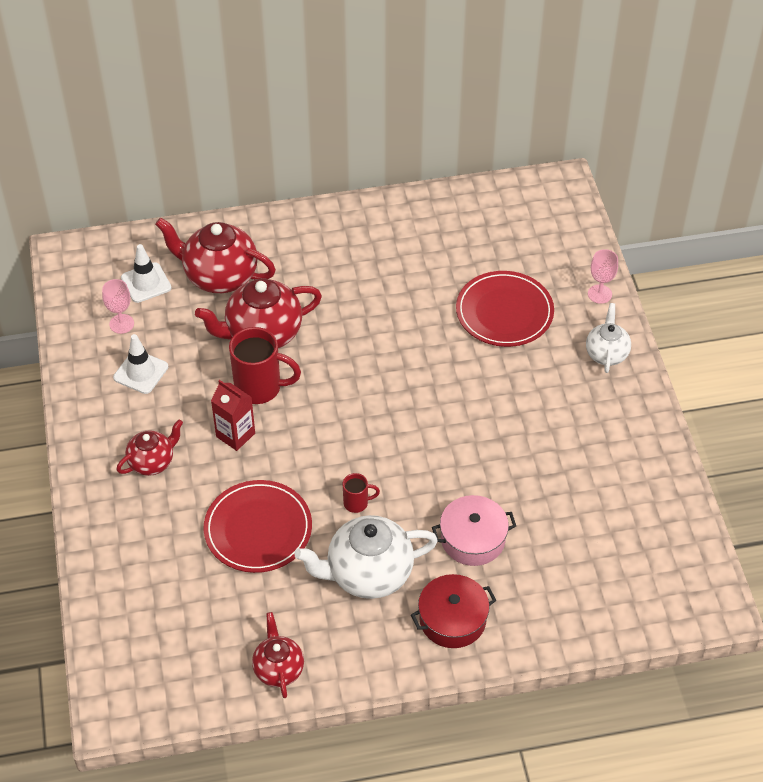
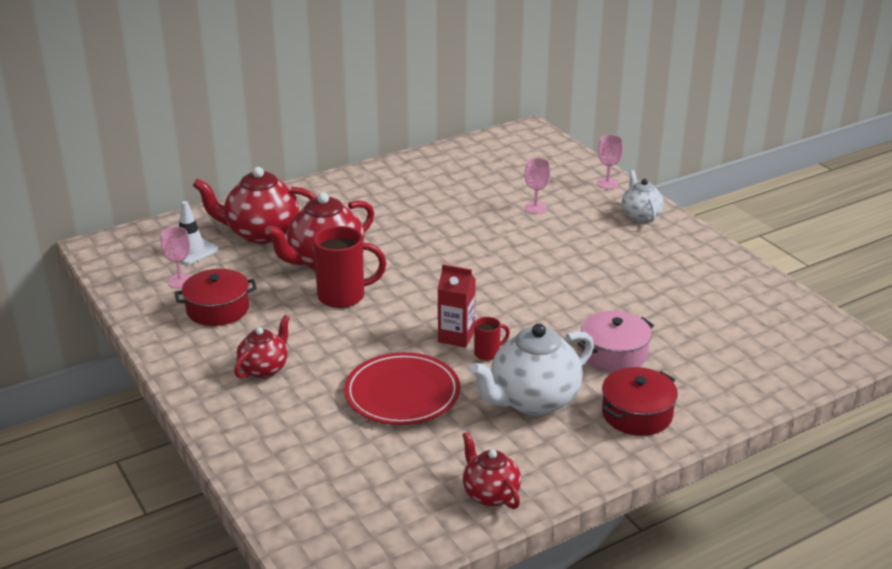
camera: 20 degrees left, 20 degrees down
white traffic cone [113,334,168,394] -> red pot [174,269,257,326]
red carton [211,380,255,451] -> red carton moved to [438,264,476,348]
red plate [456,271,554,347] -> pink goblet [524,158,550,214]

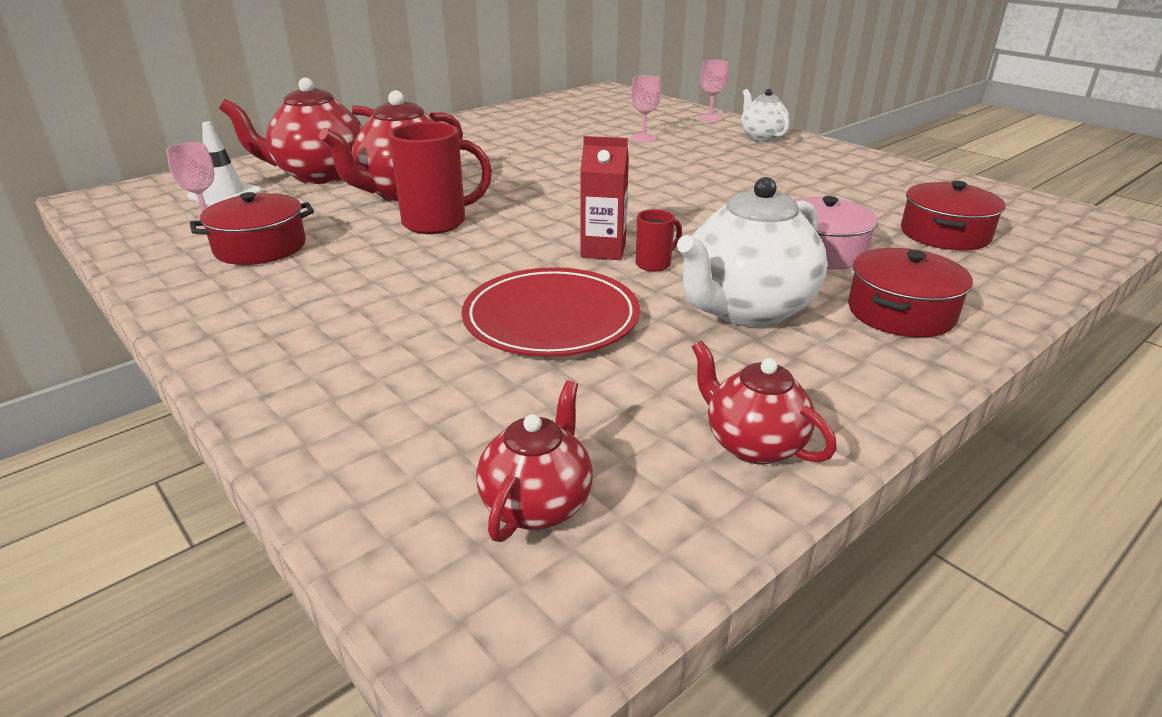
camera: 10 degrees left, 0 degrees up
red teapot [234,315,290,379] -> red teapot moved to [476,381,593,542]
none -> red pot [901,181,1006,250]

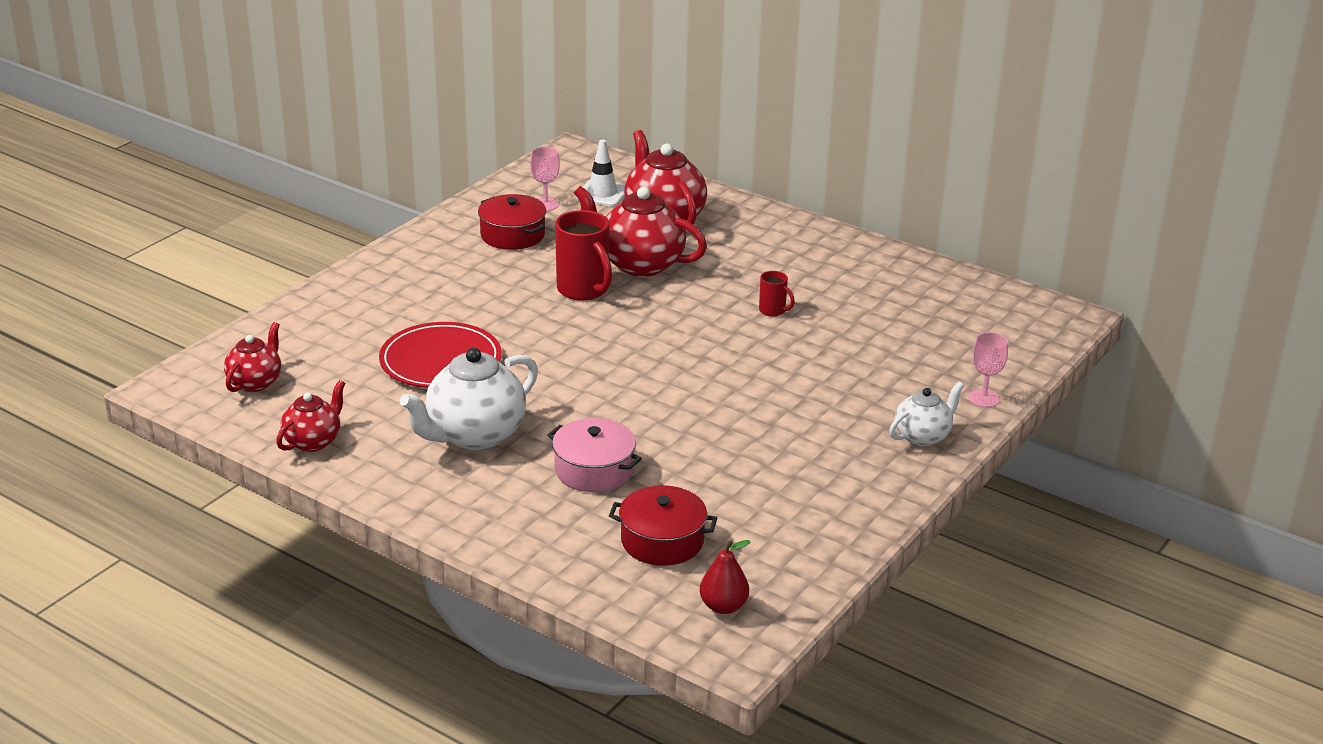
camera: 75 degrees right, 0 degrees up
red teapot [476,381,593,542] -> red teapot turned 75 degrees counterclockwise [224,322,281,392]
red carton [580,136,629,260] -> none
pink goblet [631,75,661,142] -> none
red mug [636,209,682,272] -> red mug moved to [759,271,795,317]
white teapot [677,177,827,327] -> white teapot turned 75 degrees counterclockwise [400,348,538,450]
red pot [848,248,973,337] -> none
none -> red pear [700,540,751,614]

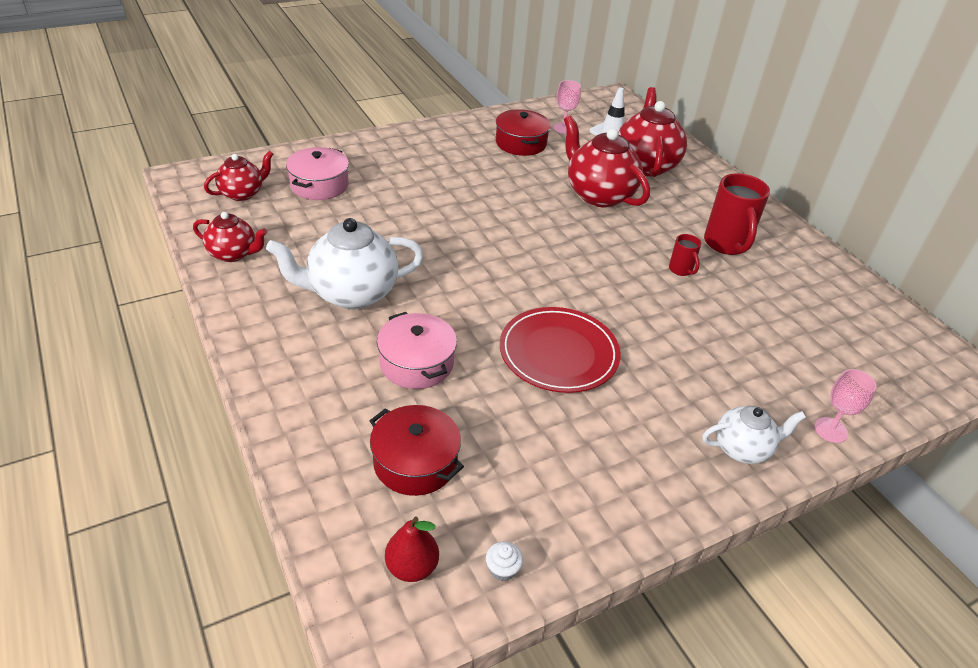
camera: 25 degrees right, 10 degrees up
red teapot [276,380,345,452] -> red teapot turned 45 degrees clockwise [193,212,267,262]
red plate [379,322,502,388] -> red plate moved to [500,307,621,393]
red mug [555,210,612,301] -> red mug moved to [704,173,770,255]
none -> pink pot [286,147,349,200]
none -> white cupcake [486,542,523,581]

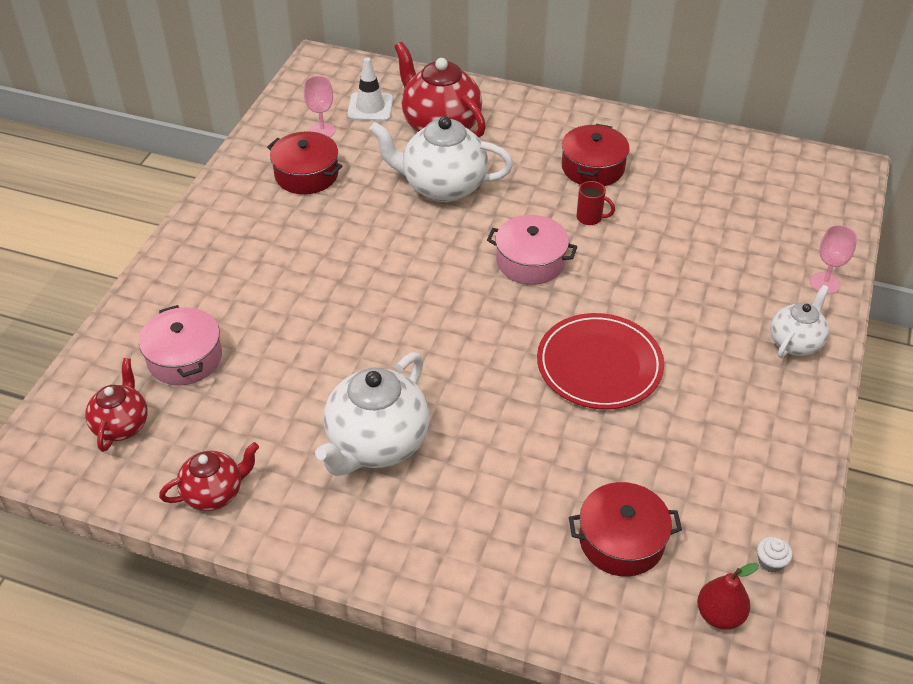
camera: 40 degrees left, 5 degrees up
pink pot [377,312,457,389] -> pink pot moved to [487,215,577,285]
red teapot [564,115,650,207] -> white teapot [369,116,513,202]
red mug [704,173,770,255] -> red pot [562,124,630,186]

